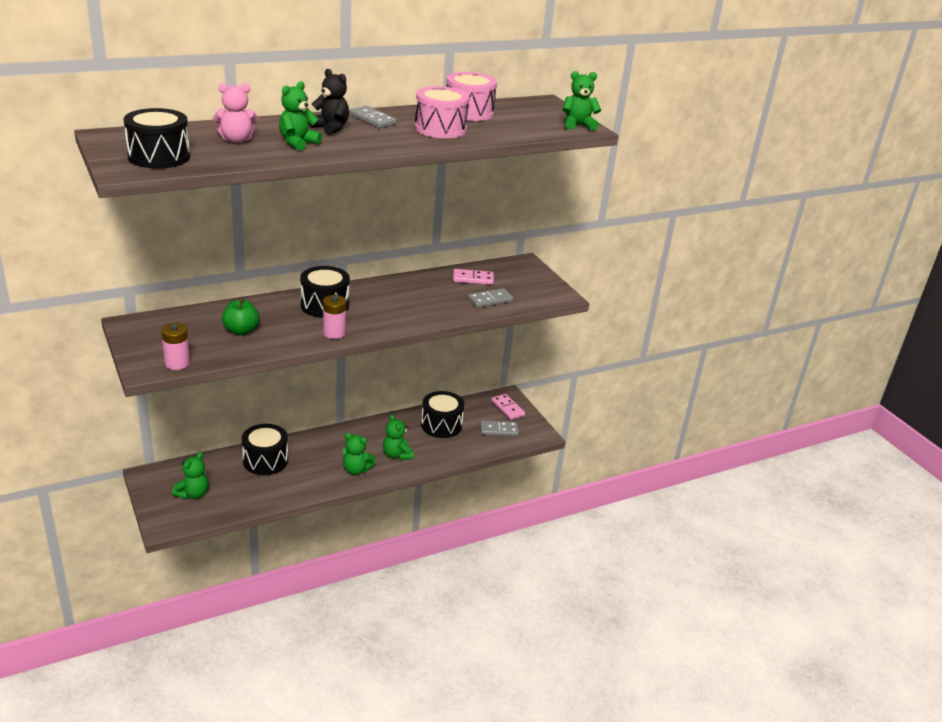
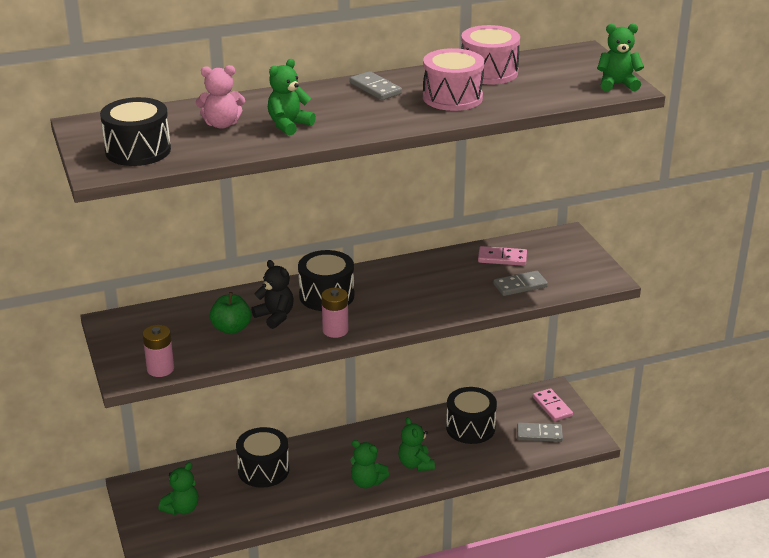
camera: 10 degrees right, 0 degrees up
black teddy bear [308,69,349,135] -> black teddy bear moved to [251,260,294,329]

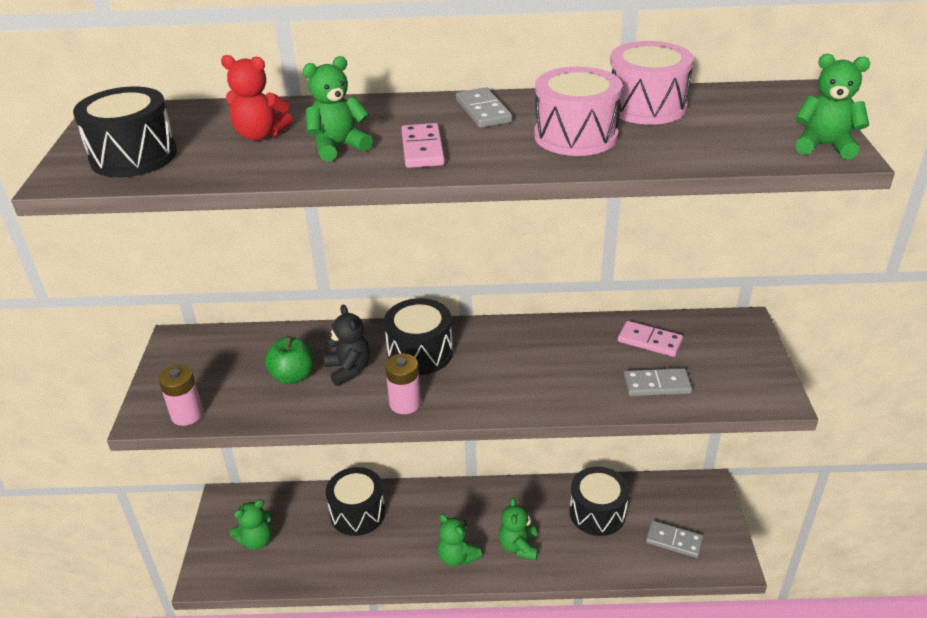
camera: 20 degrees right, 5 degrees up
pink teddy bear [196,65,245,129] -> red teddy bear [221,55,293,141]
pink domino [533,388,573,421] -> pink domino moved to [401,123,445,168]

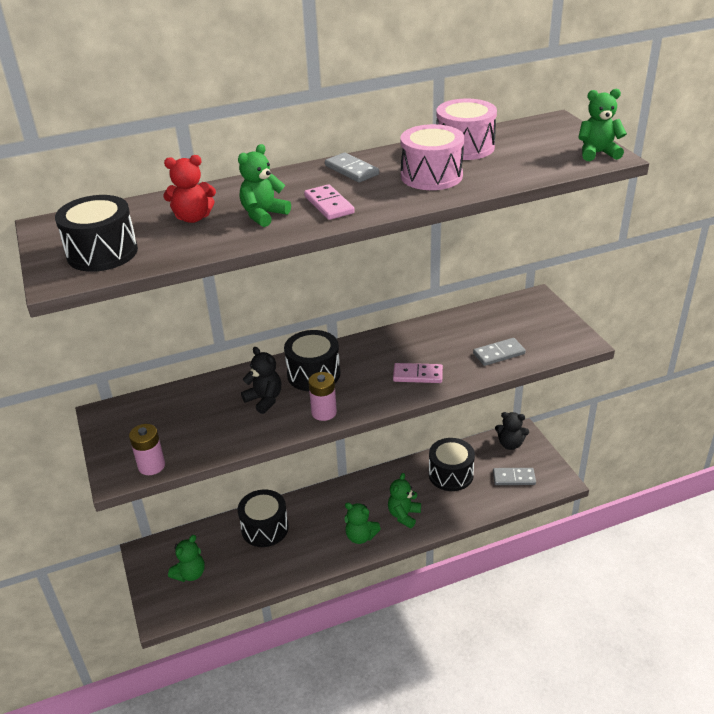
camera: 20 degrees left, 0 degrees up
green apple [265,336,314,384] -> none
green teddy bear [499,497,538,560] -> green teddy bear turned 45 degrees clockwise [388,473,421,528]
pink domino [618,321,683,357] -> pink domino moved to [393,363,443,383]
none -> black teddy bear [495,412,529,450]

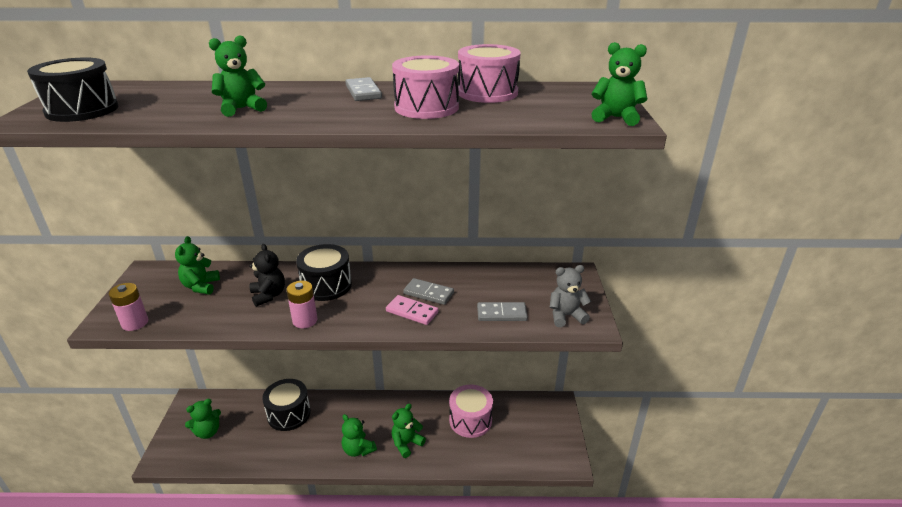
camera: 20 degrees right, 5 degrees down
red teddy bear [163,155,216,223] -> none
pink domino [304,184,355,220] -> none
black drum [429,438,475,491] -> pink drum [449,384,493,438]
grey domino [493,468,536,485] -> grey domino moved to [403,278,454,305]
black teddy bear [495,412,529,450] -> none
none -> green teddy bear [175,236,220,294]
none -> grey teddy bear [550,265,591,327]

